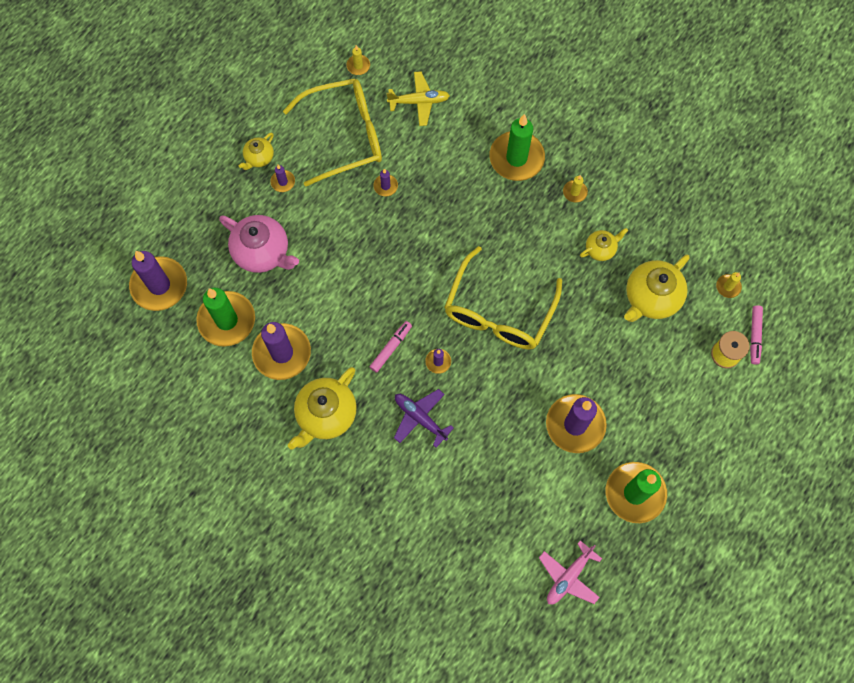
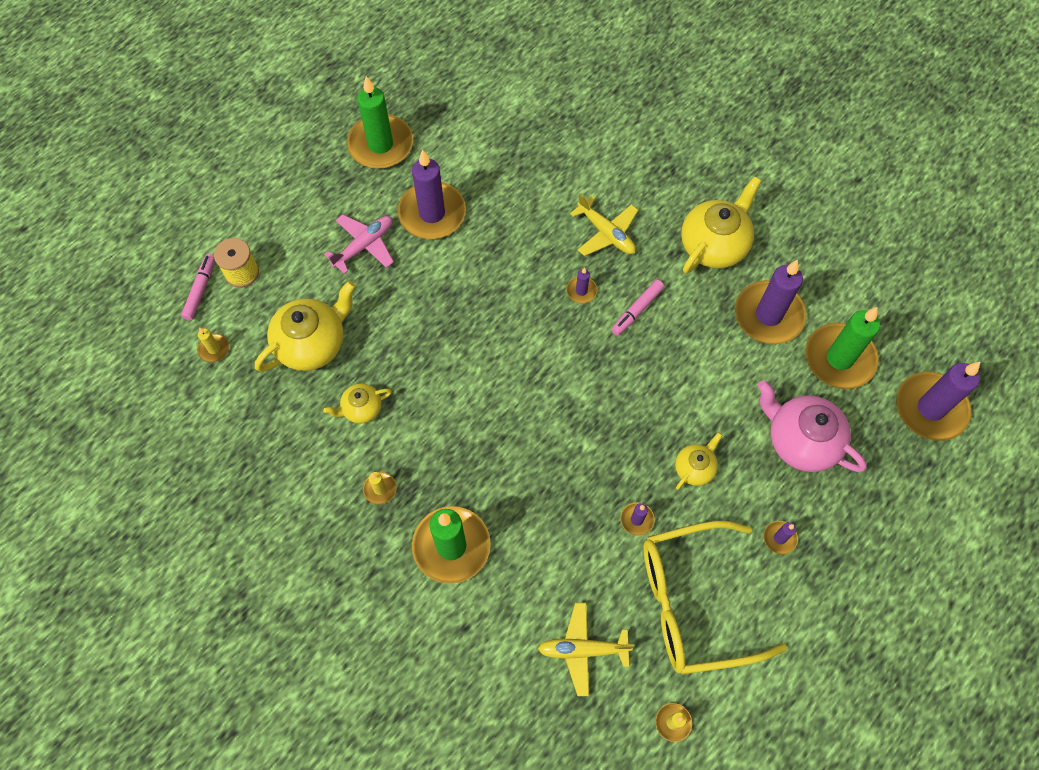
camera: 175 degrees left, 5 degrees down
yellow teapot [239,132,274,170] -> yellow teapot moved to [675,432,722,490]
purple plane [394,389,454,448] -> yellow plane [570,193,638,256]
yellow glasses [444,246,562,350] -> none
pink plane [539,541,602,605] -> pink plane moved to [324,214,394,274]

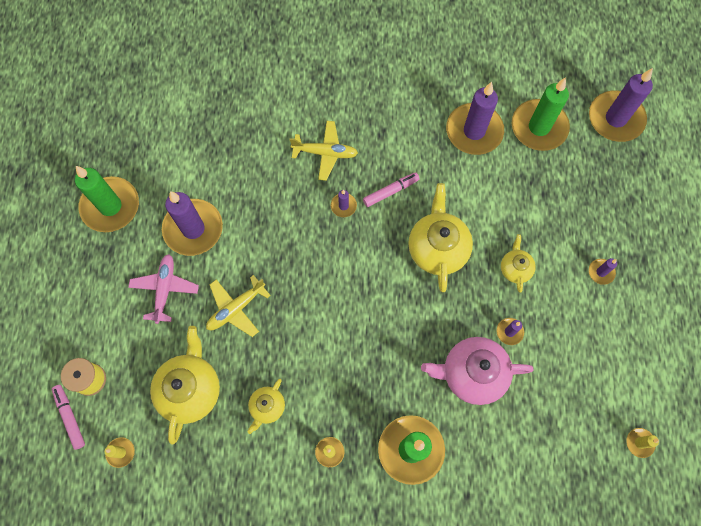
camera: 40 degrees left, 5 degrees up
yellow plane [538,603,634,696] -> yellow plane moved to [206,275,271,337]
pink marker [611,280,664,336] -> pink marker turned 120 degrees counterclockwise [363,172,420,207]
yellow glasses [643,521,787,674] -> none
yellow teapot [681,176,761,274] -> yellow teapot moved to [408,183,473,292]
pink teapot [758,380,867,472] -> pink teapot moved to [421,337,533,405]

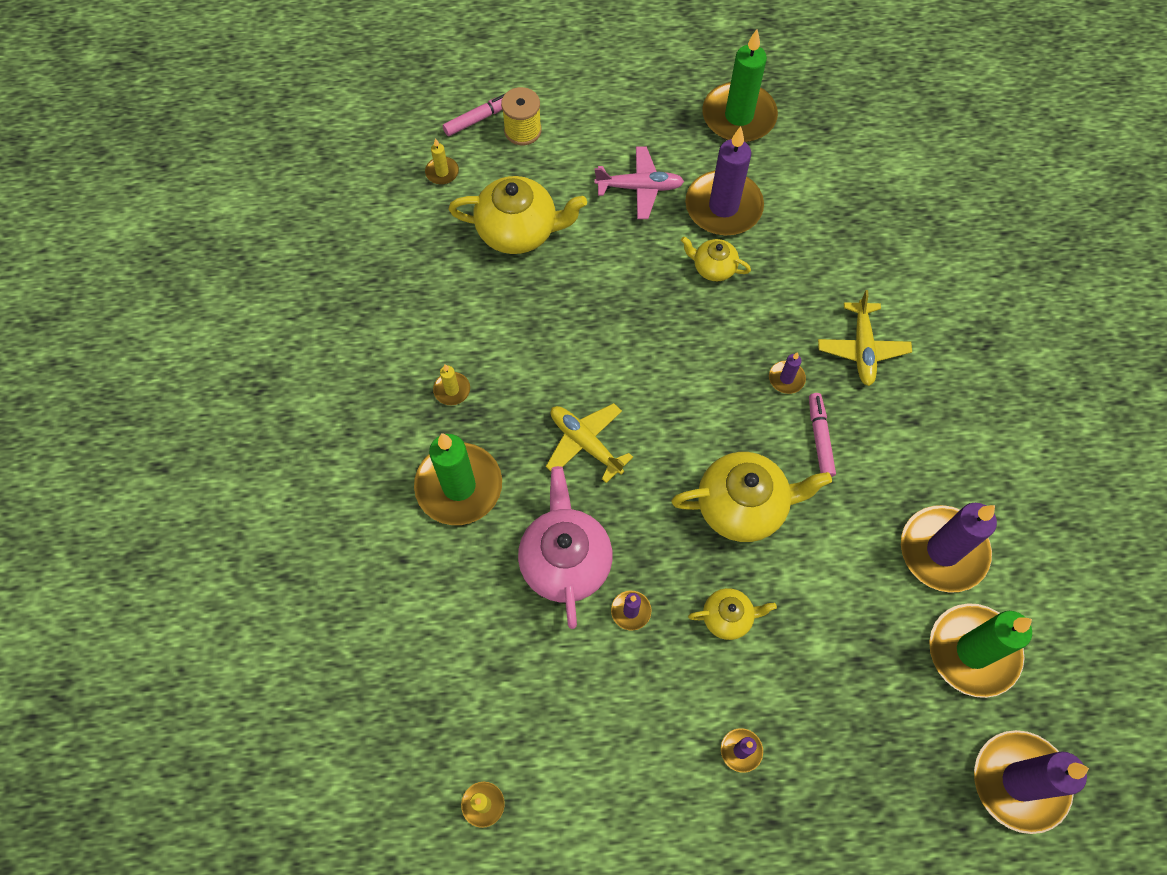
camera: 85 degrees right, 5 degrees down
yellow plane [206,275,271,337] -> yellow plane moved to [546,403,633,483]
yellow teapot [247,379,285,434] -> yellow teapot moved to [681,236,751,281]
pink marker [363,172,420,207] -> pink marker turned 150 degrees counterclockwise [809,393,836,477]

